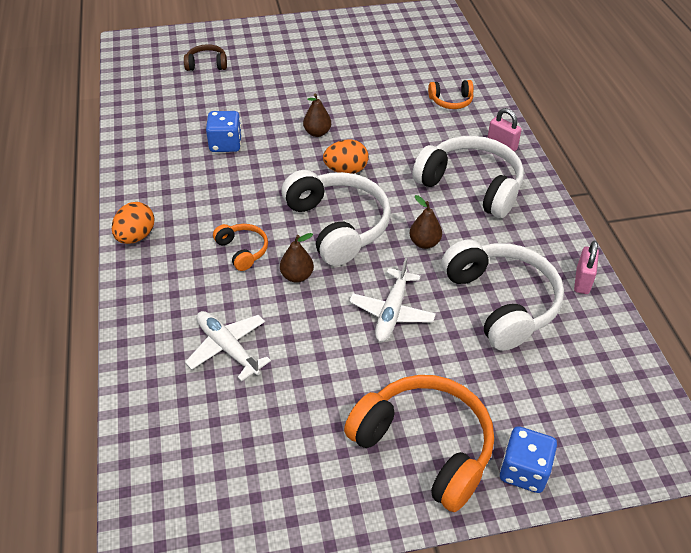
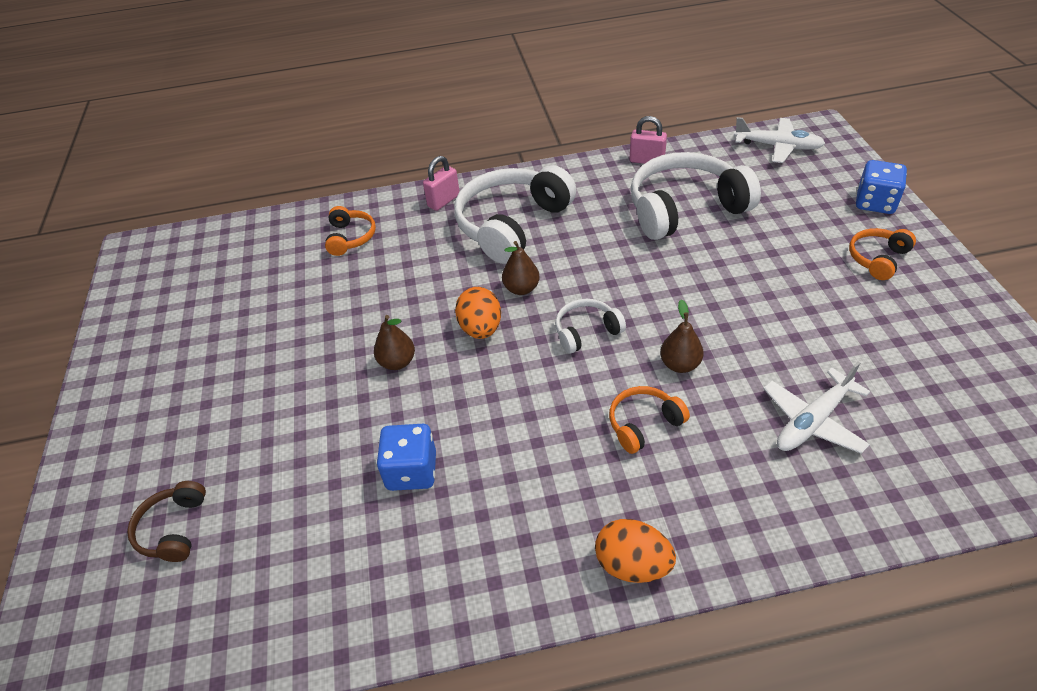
camera: 85 degrees left, 0 degrees up
white headphones [282,170,391,266] -> white headphones [555,299,626,354], size x0.49
orange headphones [344,375,494,512] -> orange headphones [849,228,916,280], size x0.49
white plane [349,257,436,342] -> white plane moved to [734,117,825,163]
brown pear [410,195,442,249] -> brown pear moved to [502,241,540,295]

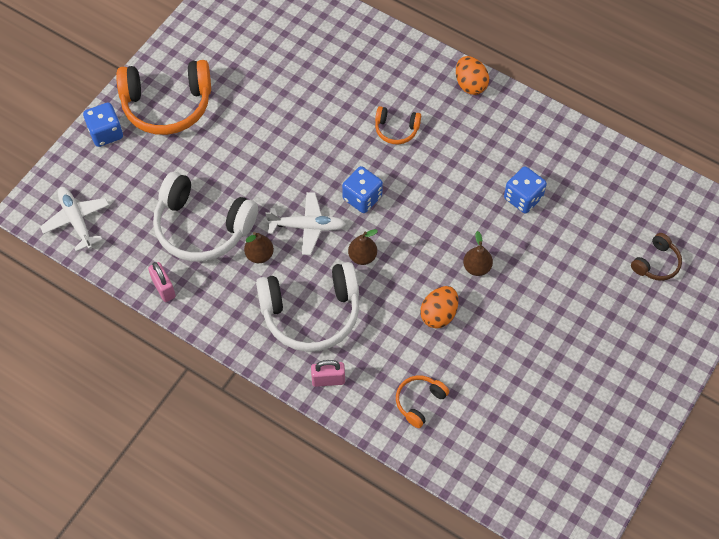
camera: 140 degrees left, 15 degrees up
orange egg [455,287,501,339] -> orange egg moved to [420,286,458,328]
white headphones [555,299,626,354] -> blue dice [342,166,383,213]
brown pear [660,299,704,373] -> brown pear moved to [244,232,274,263]
white plane [763,362,871,454] -> white plane moved to [265,192,346,255]
orange headphones [849,228,916,280] -> orange headphones [116,60,211,135], size x2.06

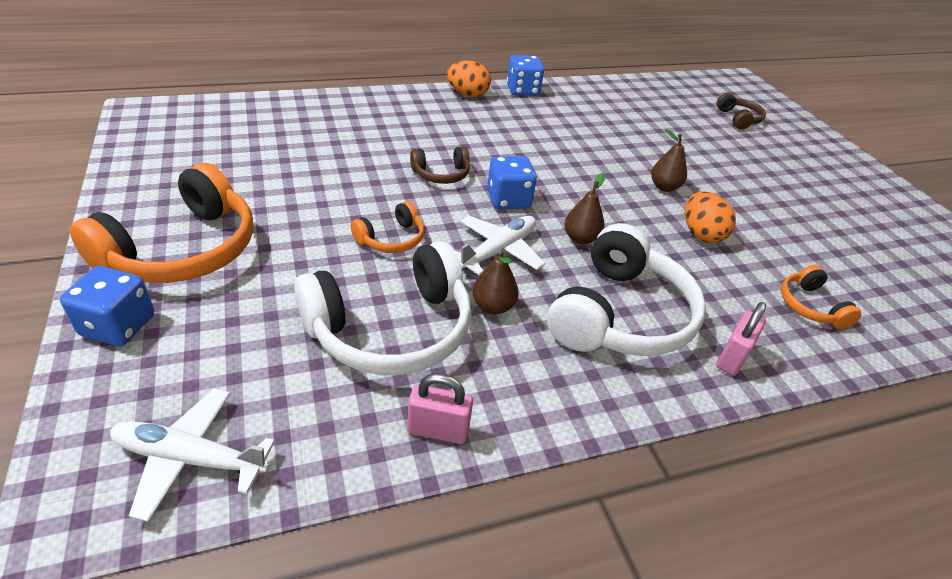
camera: 55 degrees left, 20 degrees down
orange headphones [375,106,421,144] -> orange headphones moved to [351,201,424,253]
blue dice [504,166,547,213] -> blue dice moved to [507,55,544,96]
none -> brown headphones [410,146,470,184]

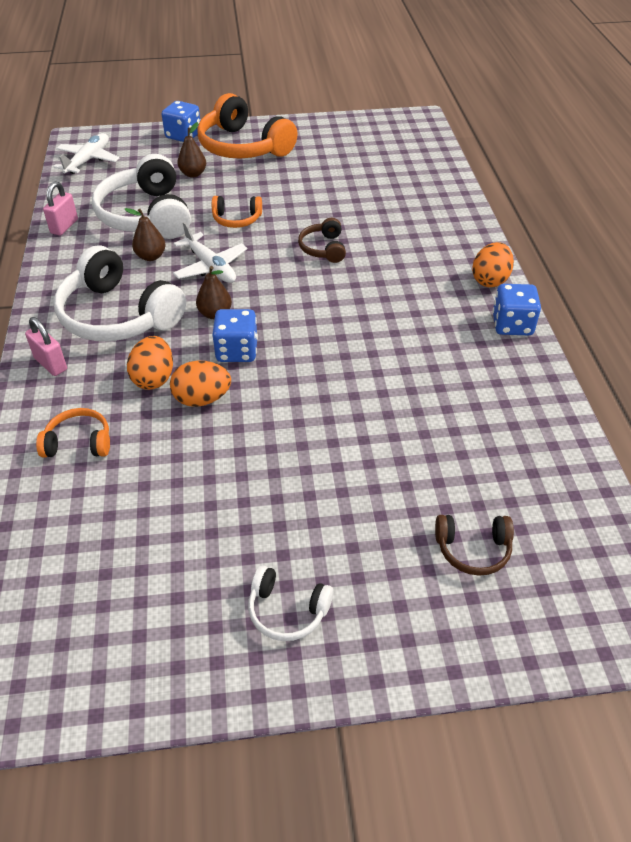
camera: 105 degrees right, 5 degrees up
orange headphones [351,201,424,253] -> orange headphones turned 60 degrees counterclockwise [212,196,262,228]
blue dice [487,156,537,209] -> blue dice moved to [212,309,258,362]
brown pear [651,129,687,192] -> brown pear moved to [177,122,206,178]
none -> orange egg [127,336,173,390]
none -> white headphones [248,565,333,641]

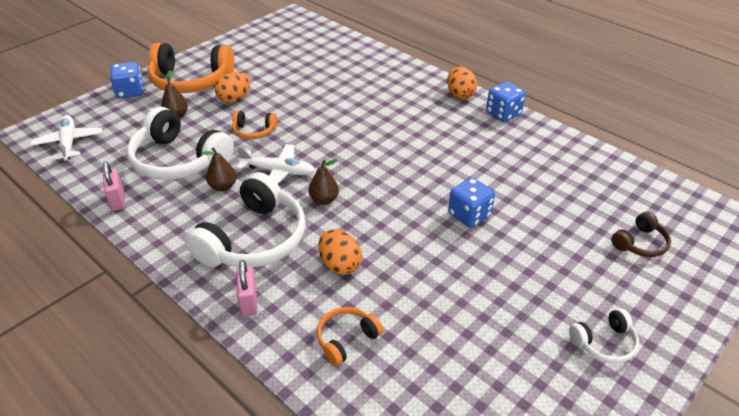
camera: 40 degrees left, 5 degrees down
pink padlock [25,317,67,376] -> pink padlock turned 75 degrees clockwise [236,260,258,316]
white headphones [54,245,186,341] -> white headphones turned 60 degrees counterclockwise [185,172,306,267]
orange egg [170,361,231,407] -> orange egg moved to [215,71,250,103]
orange headphones [212,196,262,228] -> orange headphones turned 45 degrees clockwise [232,111,277,140]
blue dice [212,309,258,362] -> blue dice moved to [448,177,495,228]
brown headphones [298,218,346,263] -> none

